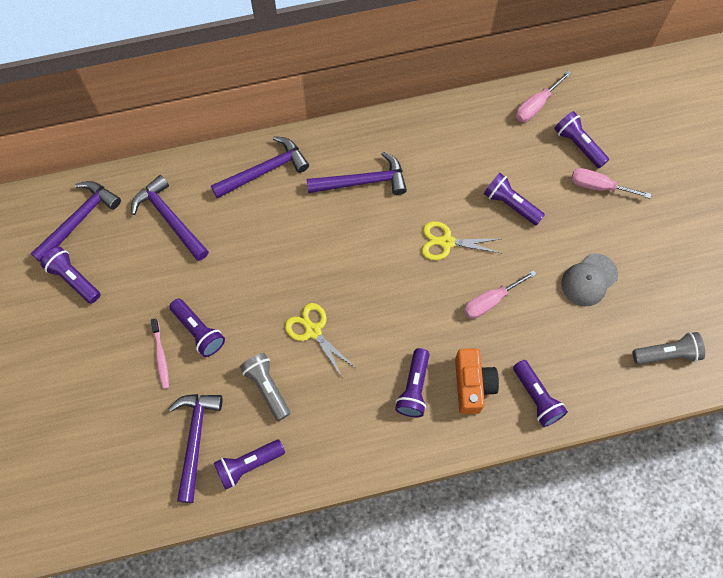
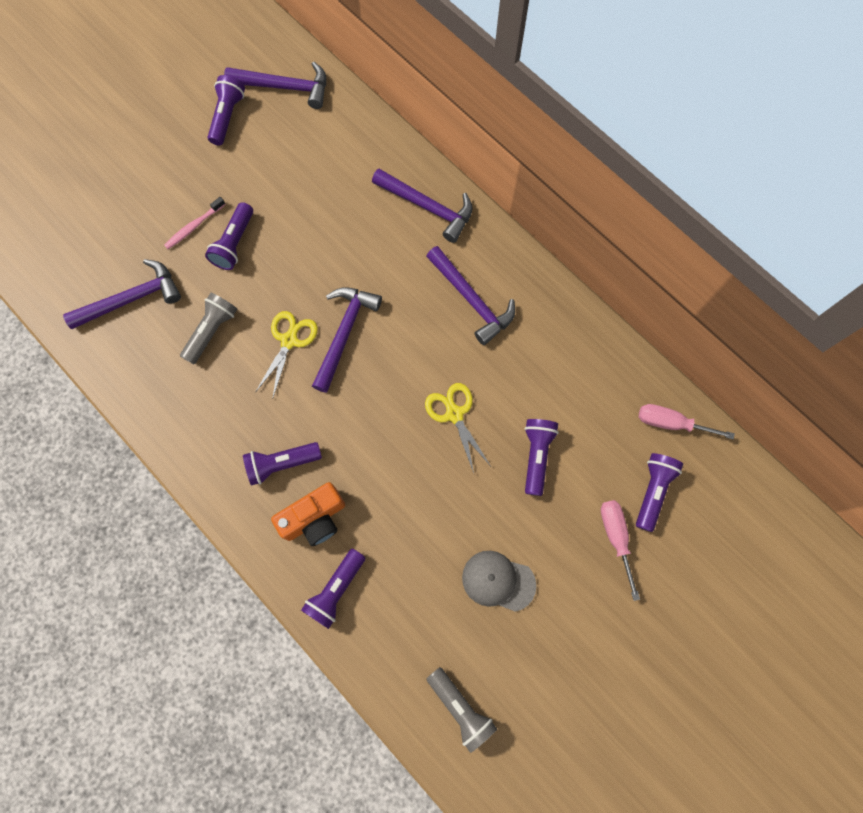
camera: 60 degrees right, 5 degrees up
purple hammer [131,175,209,261] -> purple hammer moved to [312,287,382,393]
purple flashlight [214,440,285,490] -> none
pink screwdriver [464,270,536,319] -> none

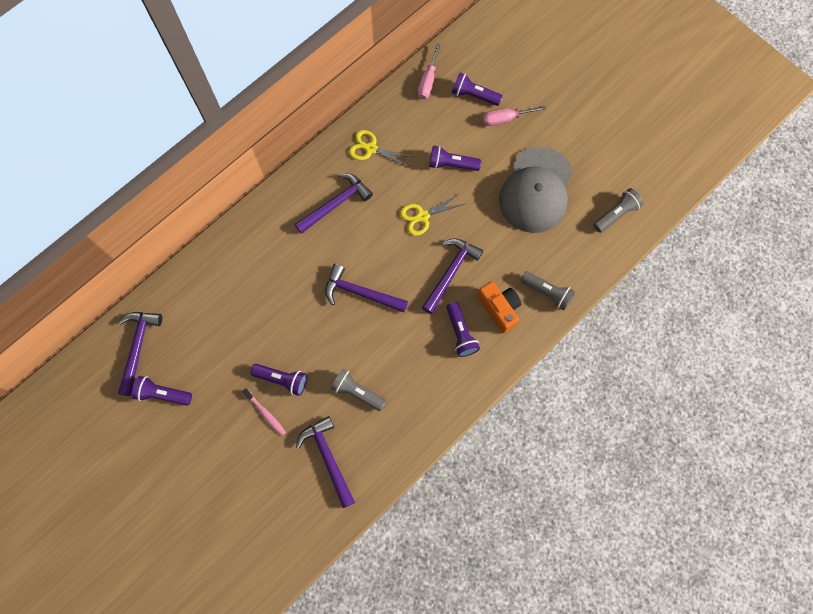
camera: 90 degrees left, 0 degrees up
yellow scissors [255,311,318,397] -> yellow scissors moved to [349,130,414,168]
purple flashlight [301,549,365,629] -> grey flashlight [521,271,575,311]
purple hammer [372,169,473,243] -> purple hammer moved to [422,238,483,314]
grey cap [462,551,536,612] -> grey cap [499,146,572,233], size x1.90

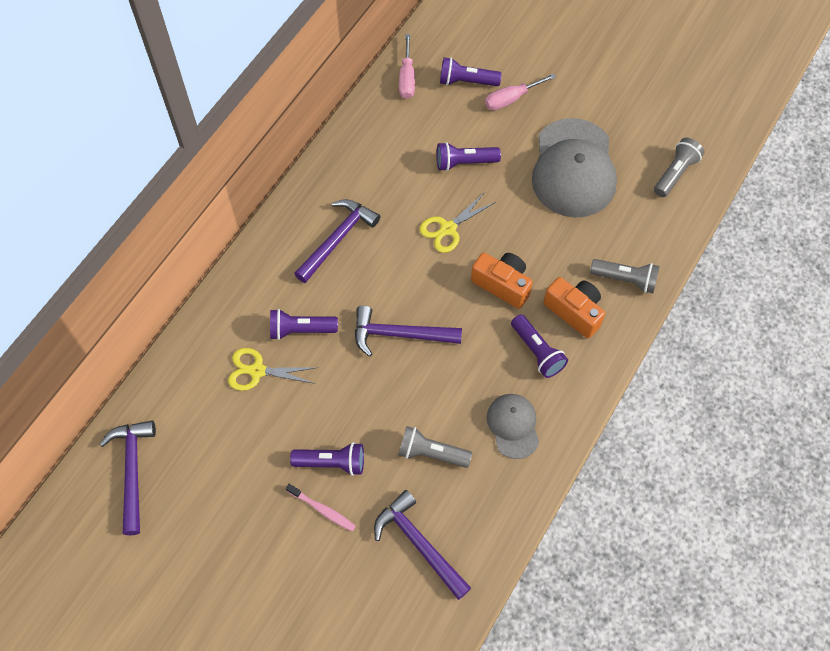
camera: 15 degrees left, 10 degrees down
purple flashlight [132,376,192,406] -> purple flashlight moved to [270,309,338,340]
yellow scissors [349,130,414,168] -> yellow scissors moved to [228,348,318,391]
purple hammer [422,238,483,314] -> orange camera [471,252,533,309]
none -> grey cap [487,394,539,459]

